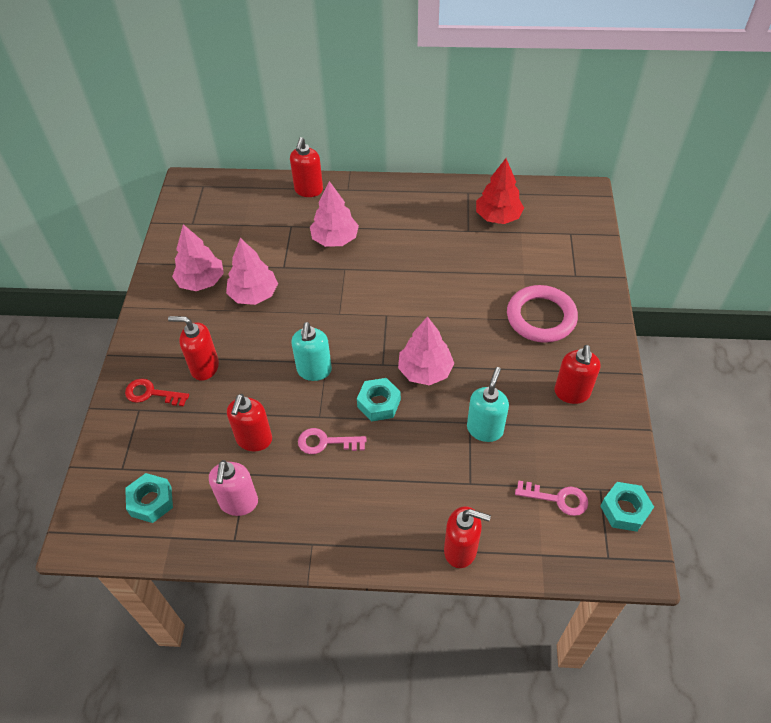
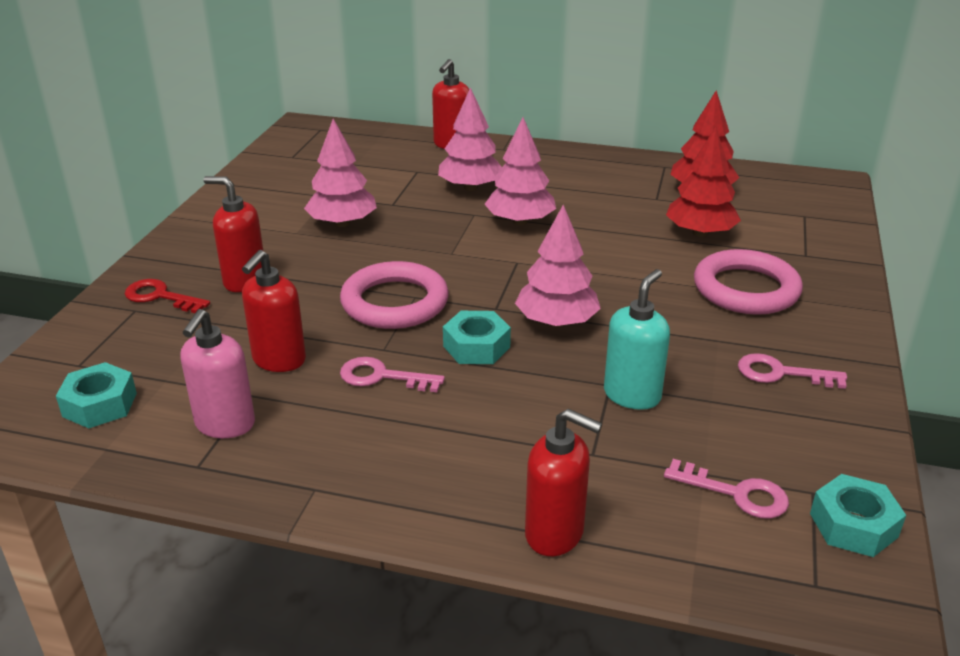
camera: 10 degrees right, 20 degrees down
pink tree [172,224,224,291] -> pink tree moved to [484,117,556,225]
turquoise soap dispenser [292,322,332,381] -> pink ring [340,261,449,329]
red soap dispenser [554,345,601,404] -> pink key [738,353,847,389]
none -> red tree [666,127,741,237]

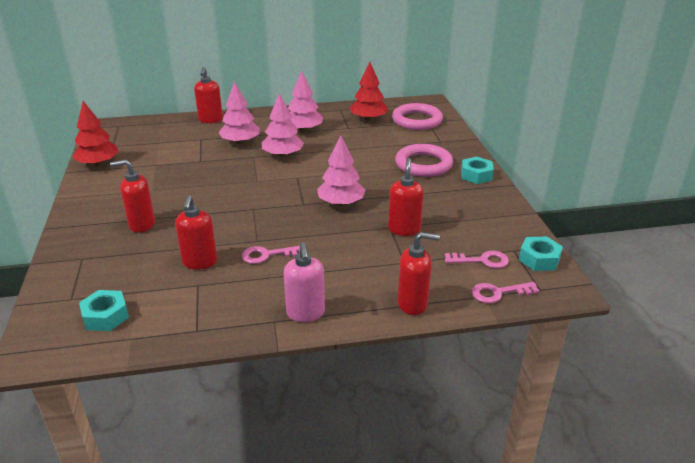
camera: 25 degrees left, 0 degrees up
red key [125,279,210,313] -> none
pink soap dispenser [180,309,255,438] -> pink soap dispenser moved to [284,243,325,322]
pink tree [304,119,377,227] -> pink tree moved to [288,71,323,132]
pink ring [340,261,449,329] -> pink ring moved to [392,103,443,130]
turquoise nut [443,311,511,364] -> turquoise nut moved to [461,157,494,184]
turquoise soap dispenser [604,269,670,410] -> red soap dispenser [388,158,424,236]
red tree [666,127,741,237] -> red tree moved to [72,101,119,166]
pink key [738,353,847,389] -> pink key moved to [472,282,539,303]

